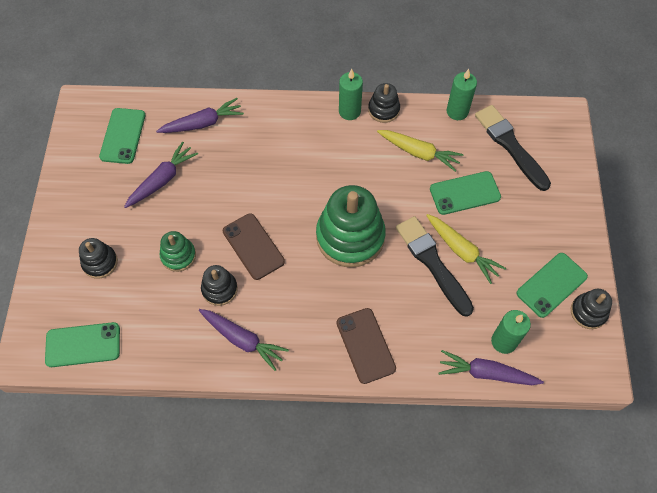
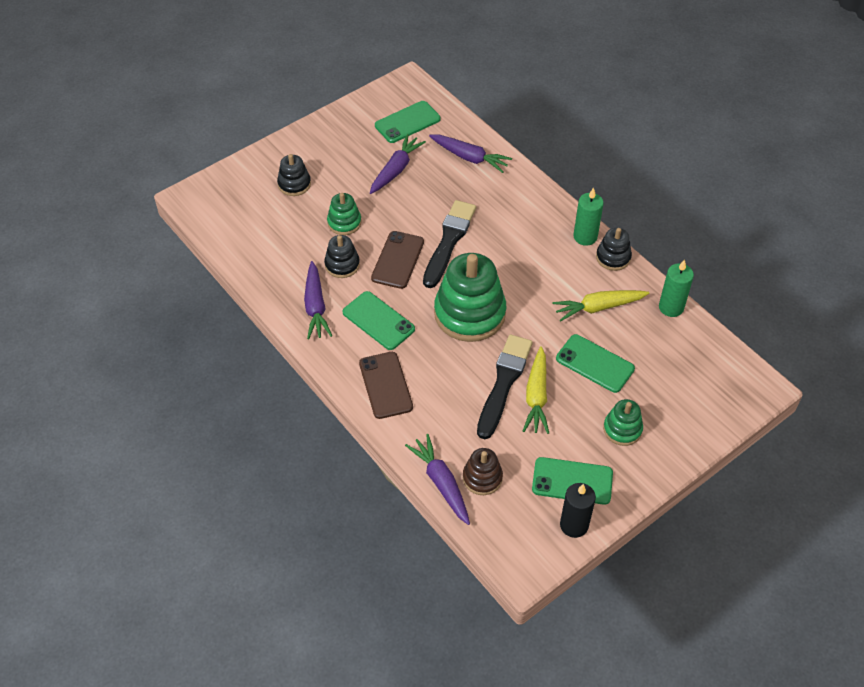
camera: 50 degrees right, 10 degrees down
green phone [45,322,120,367] -> green phone moved to [343,291,415,350]
purple carrot [124,142,198,208] -> purple carrot turned 60 degrees counterclockwise [370,134,426,194]
brown phone [336,308,396,384] -> brown phone turned 45 degrees counterclockwise [359,352,413,419]
yellow carrot [377,130,464,172] -> yellow carrot turned 90 degrees clockwise [553,290,649,322]
black brush [475,105,551,191] -> black brush moved to [423,200,476,288]
green candle [491,310,531,354] -> brown stacking toy [463,448,503,495]
black stacking toy [571,289,612,329] -> black candle [560,483,596,538]
none -> green stacking toy [603,399,643,446]

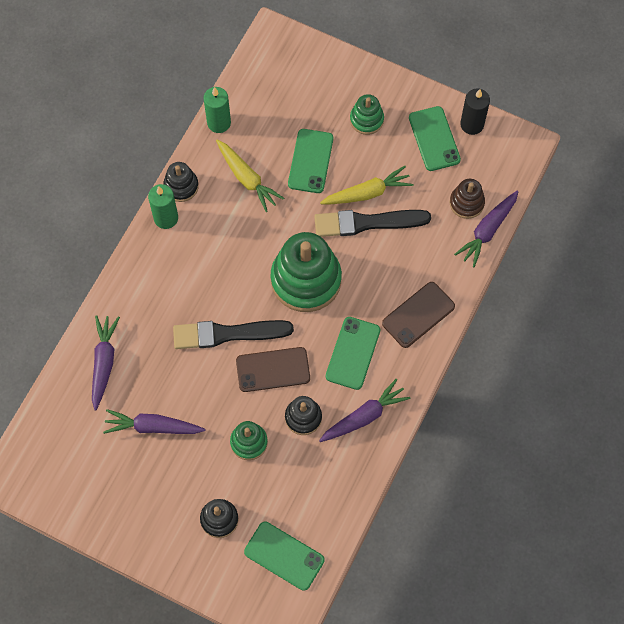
camera: 115 degrees left, 15 degrees up
green phone [375,101,441,143] -> green phone moved to [244,522,325,591]

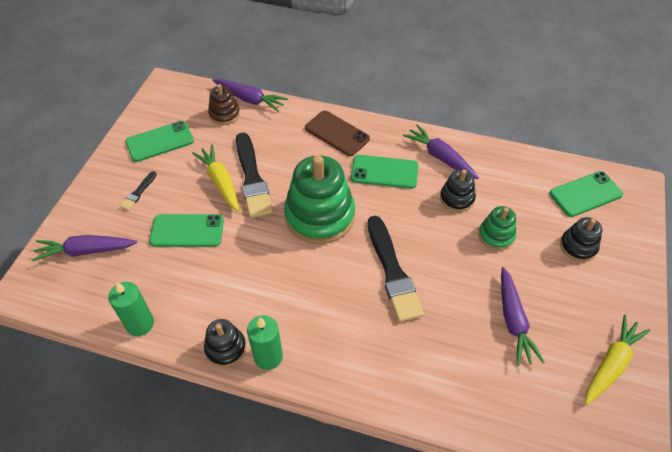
camera: 100 degrees left, 15 degrees down
purple carrot [92,315,120,410] -> purple carrot moved to [32,235,137,261]
yellow carrot [216,139,284,212] -> yellow carrot moved to [585,315,650,405]
brown phone [236,347,310,392] -> none
green phone [244,522,325,591] -> green phone turned 45 degrees clockwise [550,171,623,217]
green stacking toy [350,94,384,135] -> black brush [120,171,157,211]
black candle [460,89,490,135] -> none

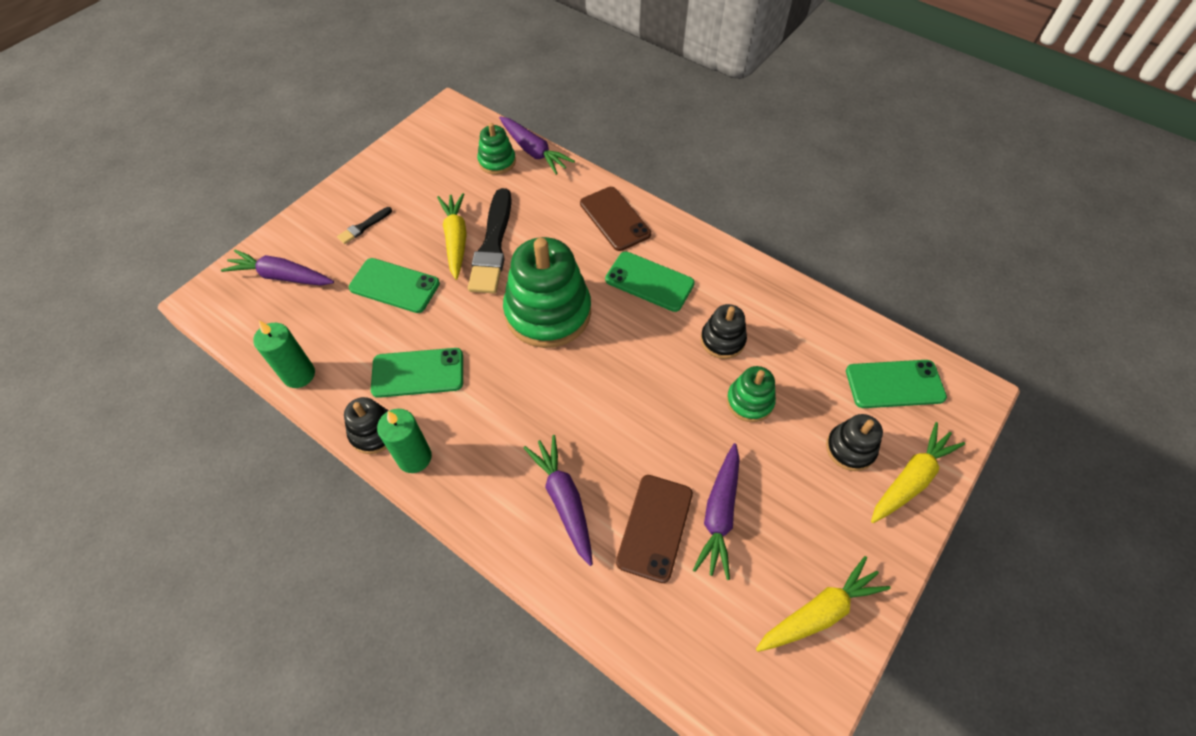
camera: 20 degrees right, 5 degrees up
green phone [125,121,194,162] -> green phone moved to [371,348,463,398]
brown stacking toy [208,84,240,125] -> green stacking toy [477,123,516,175]
black brush [368,216,424,322] -> none
purple carrot [403,124,479,179] -> purple carrot moved to [524,435,593,566]
none -> brown phone [616,475,693,583]
none -> yellow carrot [871,422,965,523]

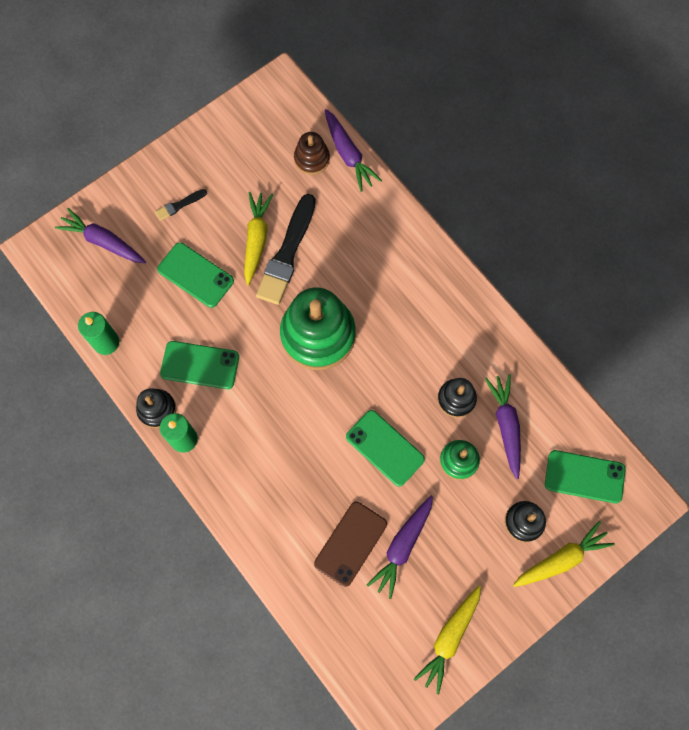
camera: 15 degrees right, 15 degrees up
green stacking toy [477,123,516,175] -> brown stacking toy [294,132,330,175]
purple carrot [524,435,593,566] -> purple carrot moved to [485,374,521,479]
brown phone [580,187,651,251] -> none
green phone [605,251,695,312] -> green phone moved to [346,410,425,487]
yellow carrot [756,556,891,652] -> yellow carrot turned 135 degrees clockwise [414,586,481,694]

